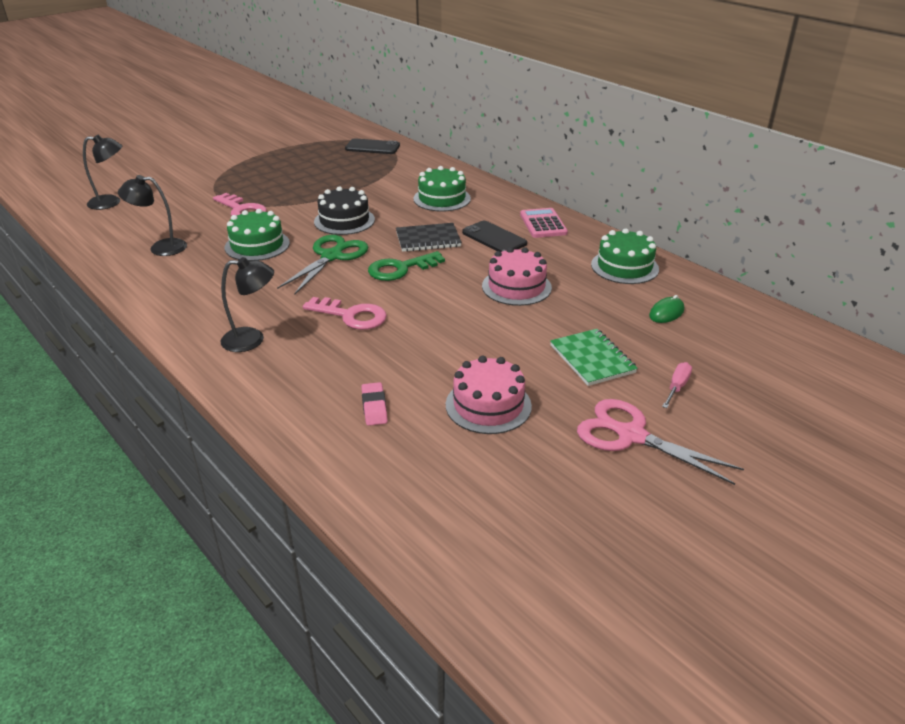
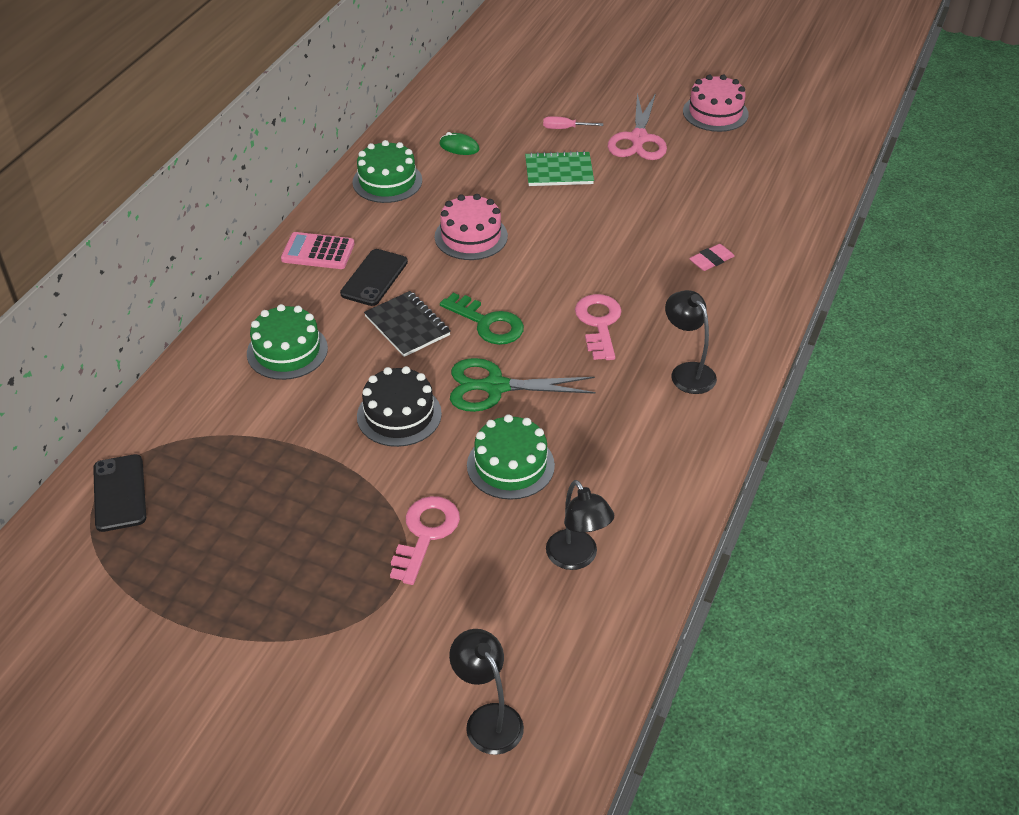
camera: 115 degrees left, 10 degrees up
pink cake [446,356,532,434] -> pink cake moved to [683,74,749,132]
pink calculator [520,208,568,238] -> pink calculator turned 45 degrees clockwise [281,232,354,269]
green notebook [550,329,638,386] -> green notebook turned 45 degrees clockwise [525,151,594,186]

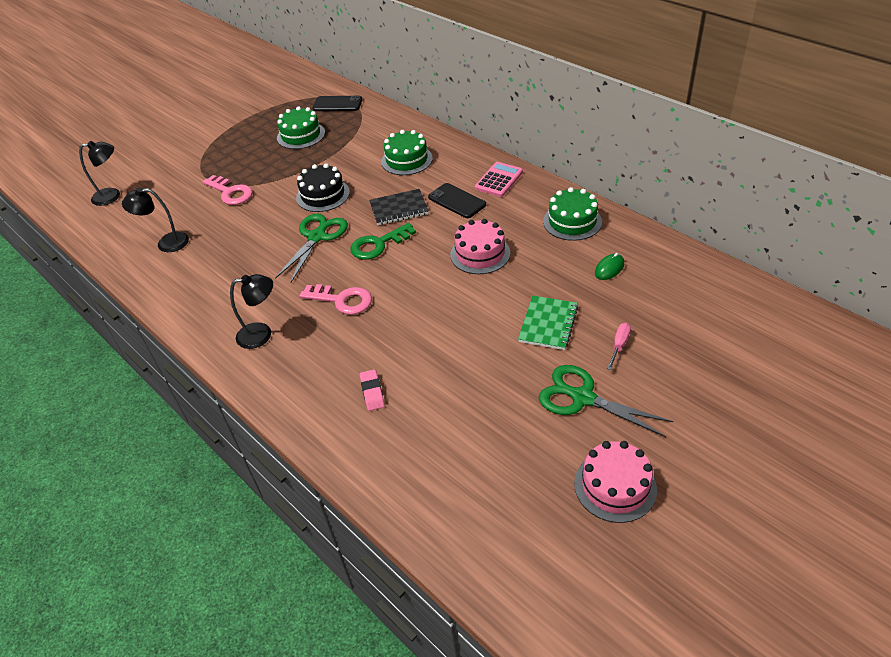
camera: 115 degrees right, 0 degrees up
green cake [467,414,555,500] -> green cake moved to [277,106,325,149]
pink scissors [608,93,667,160] -> green scissors [539,365,673,437]

